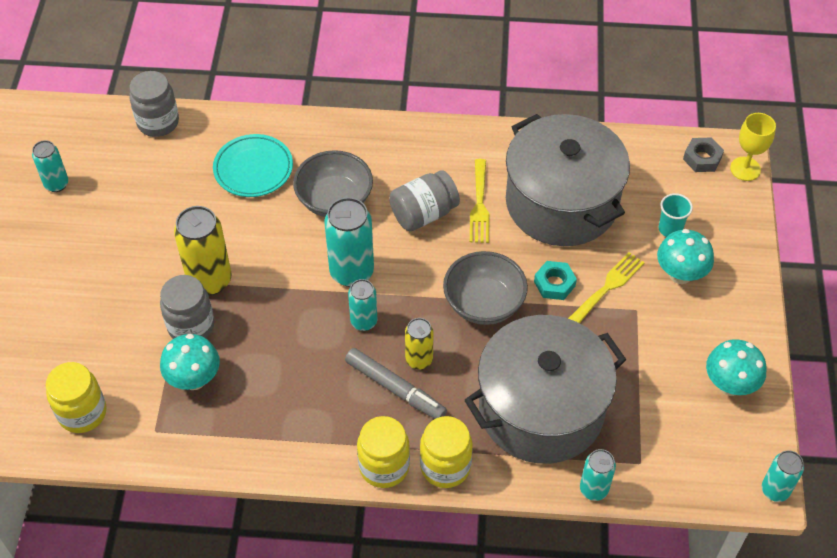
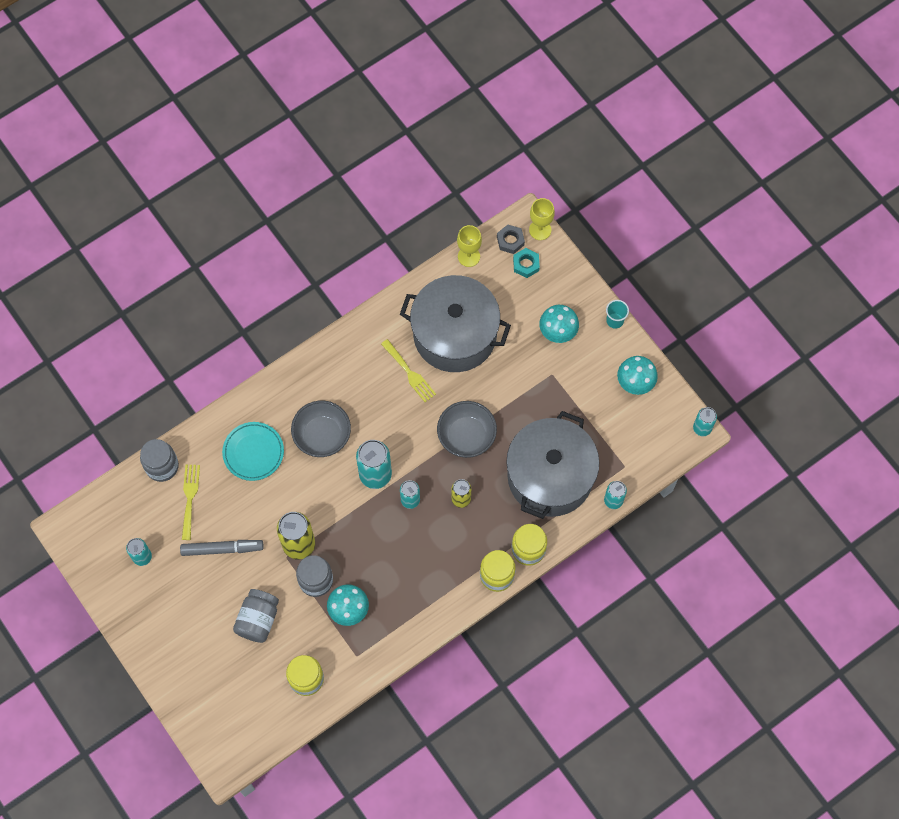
camera: 40 degrees left, 15 degrees up
grey marker [345,348,447,419] -> grey marker moved to [180,540,264,556]
grey jar [389,170,460,231] -> grey jar moved to [233,589,279,643]
turquoise nut [534,261,577,300] -> turquoise nut moved to [513,248,540,278]
yellow fork [568,252,645,323] -> yellow fork moved to [182,465,200,540]
turquoise cup [659,193,693,237] -> turquoise cup moved to [606,300,629,329]
none -> yellow goblet [457,225,482,267]

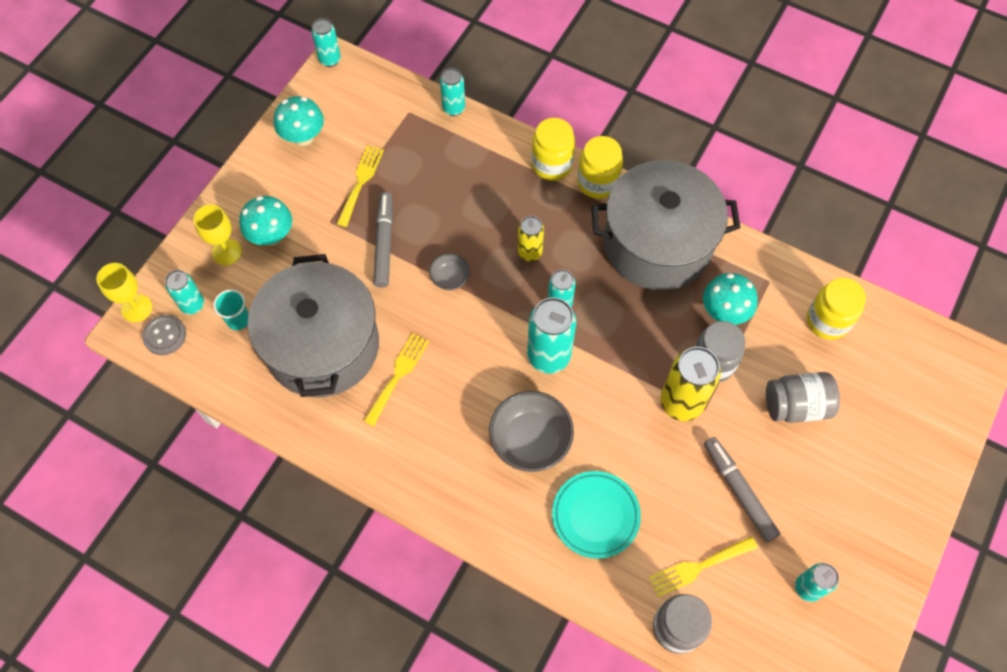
camera: 115 degrees left, 5 degrees down
grey bowl [437,401,497,458] -> grey bowl [429,253,470,290], size x0.52
yellow goblet [457,225,482,267] -> yellow goblet moved to [193,204,242,265]
grey nut [497,225,525,254] -> grey button [142,315,186,355]
grey pot [506,411,599,519] -> grey pot moved to [591,160,741,291]
turquoise nut [513,248,540,278] -> turquoise can [165,270,204,314]
turquoise cup [606,300,629,329] -> turquoise cup moved to [213,290,249,330]
none -> yellow fork [337,145,384,227]
none -> grey marker [373,192,393,288]

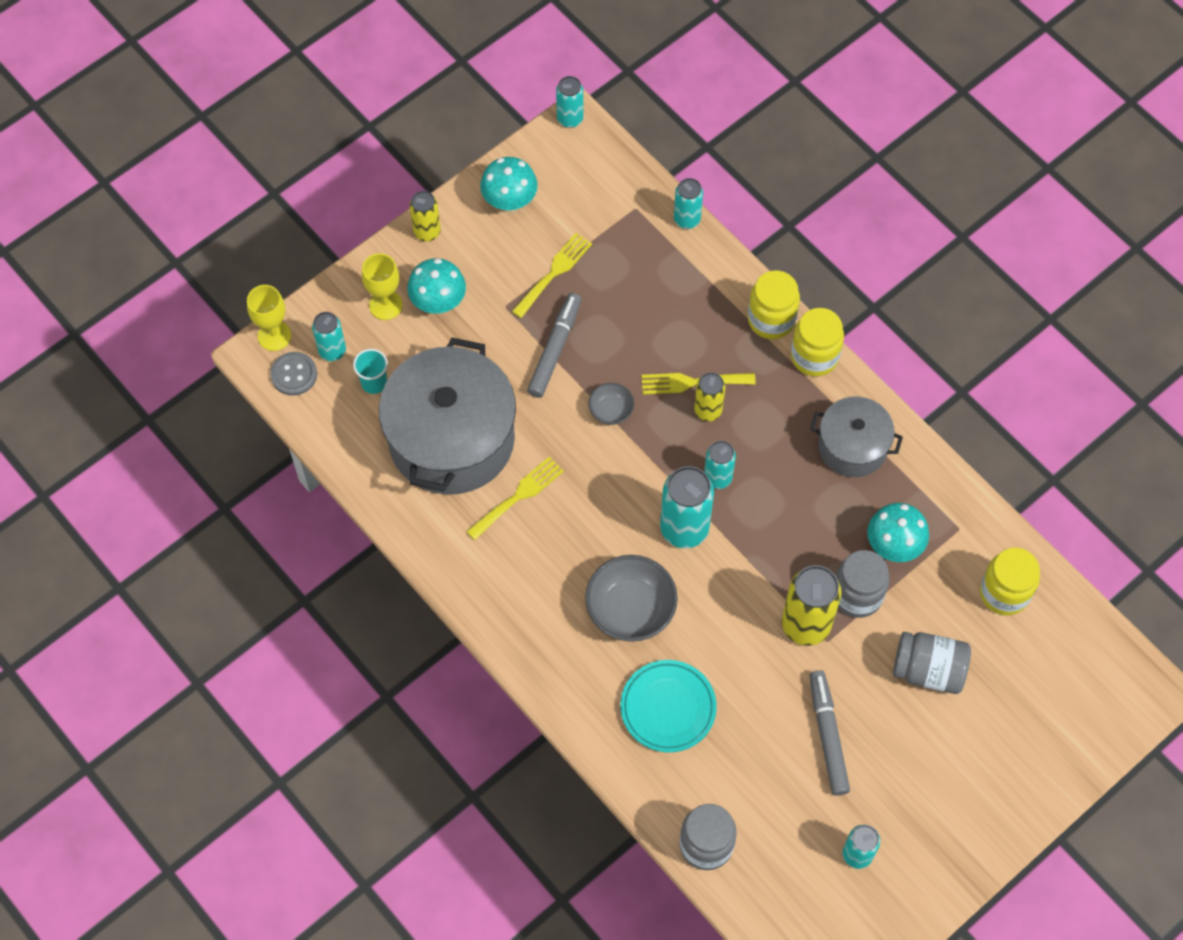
camera: 20 degrees right, 0 degrees up
grey pot [591,160,741,291] -> grey pot [810,397,903,477], size x0.55
yellow fork [649,536,758,597] -> yellow fork moved to [641,373,756,394]
none -> yellow can [410,191,441,242]

